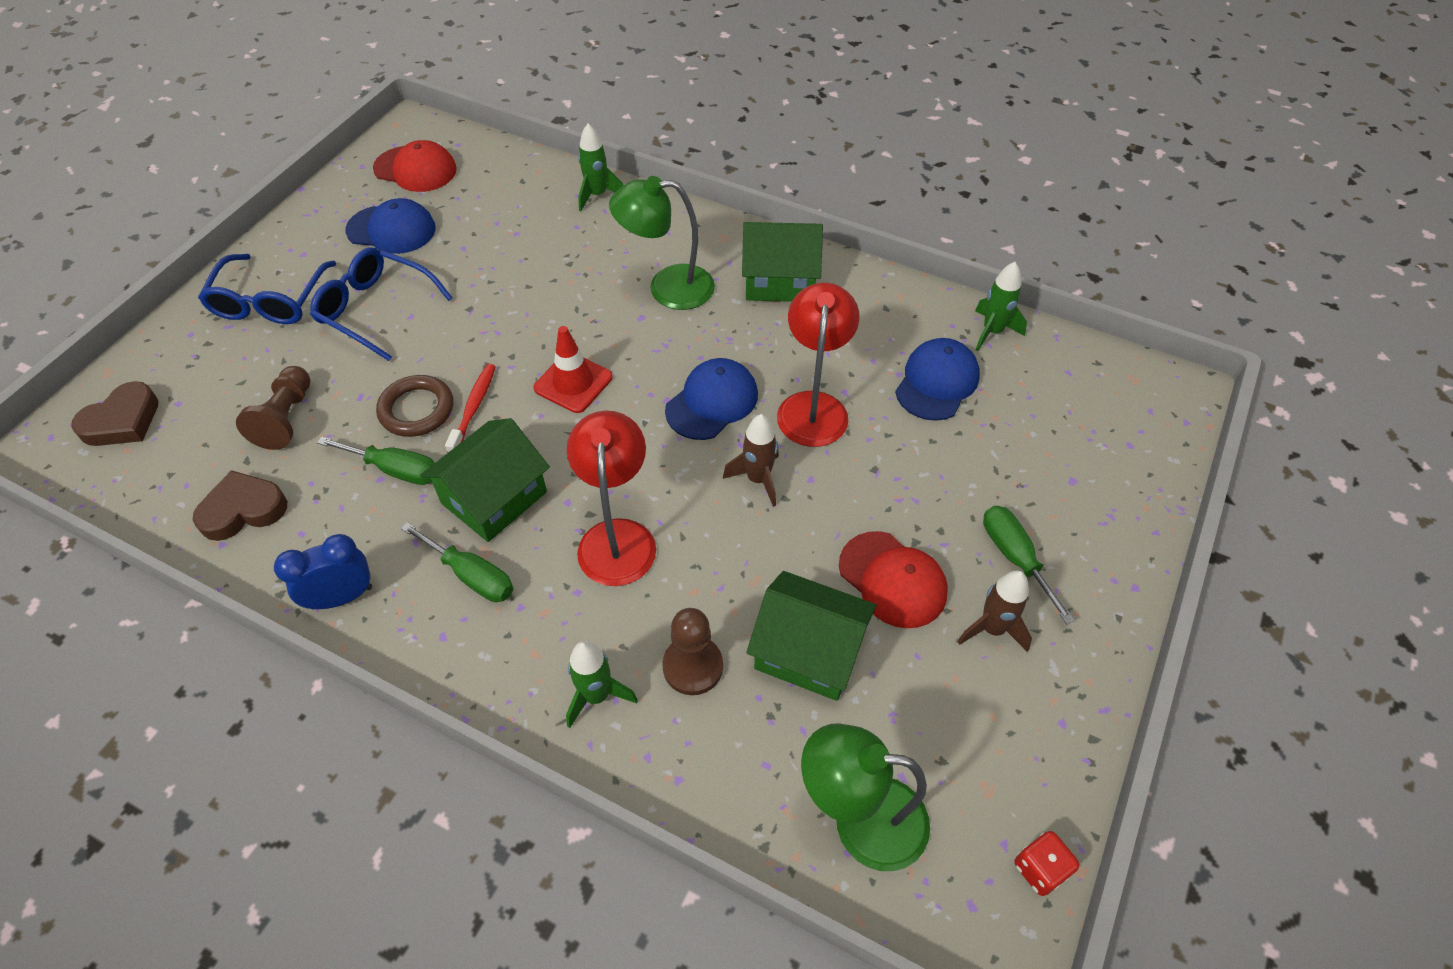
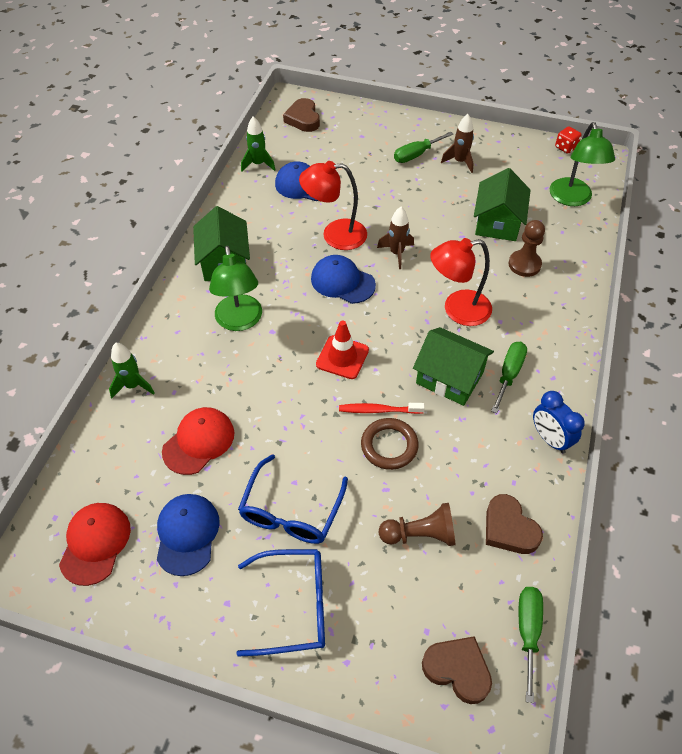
camera: 100 degrees left, 0 degrees up
green screwdriver [317,436,434,485] -> green screwdriver moved to [519,587,543,703]
green rocket [566,641,638,728] -> none
red cap [839,531,948,628] -> red cap moved to [162,407,235,475]
none -> brown heart [283,98,320,132]

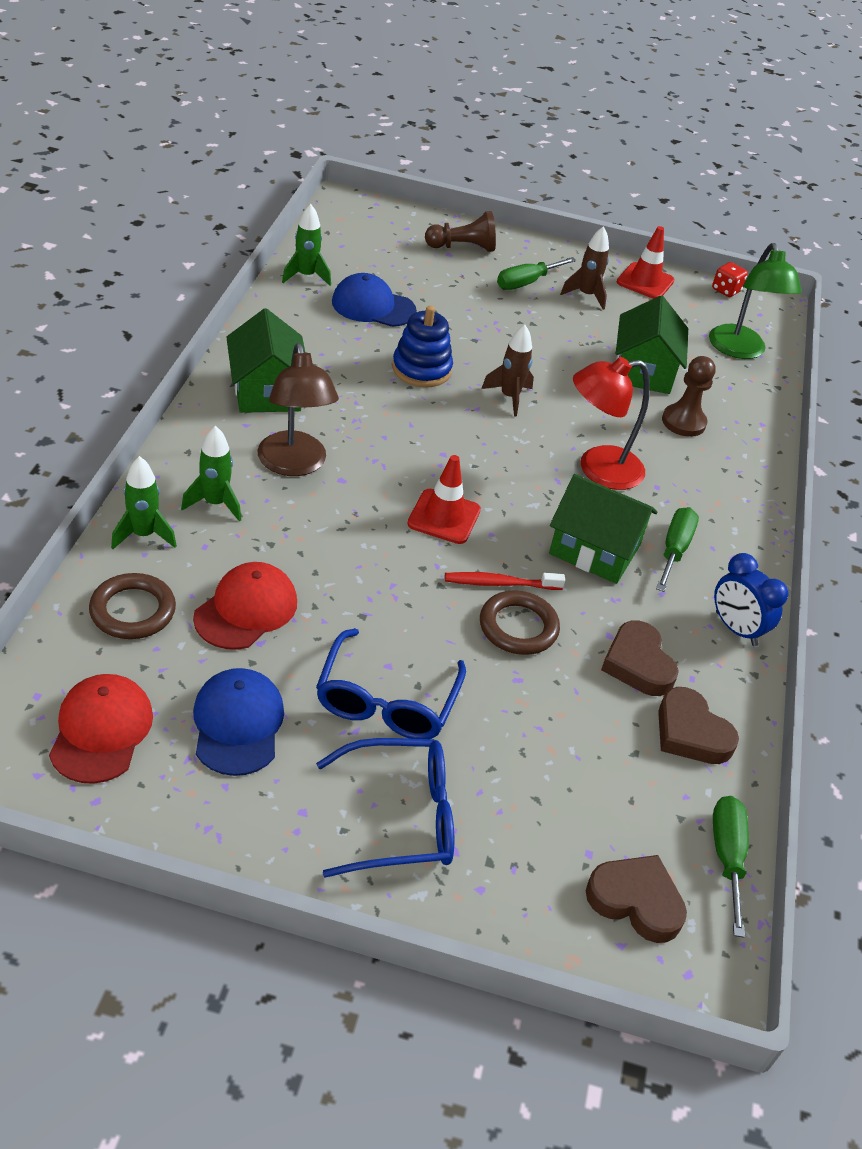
camera: 10 degrees left, 10 degrees down
green lamp [209,246,262,331] -> brown lamp [258,343,339,476]
brown heart [283,98,320,132] -> brown heart moved to [601,621,679,696]
red lamp [299,161,367,250] -> blue stacking toy [392,306,453,387]
blue cap [311,255,376,304] -> none
brown pawn [379,503,455,546] -> brown pawn moved to [425,211,496,252]
none -> brown ring [89,573,176,639]
none -> green rocket [181,426,241,521]
none -> red traffic cone [617,226,675,299]

